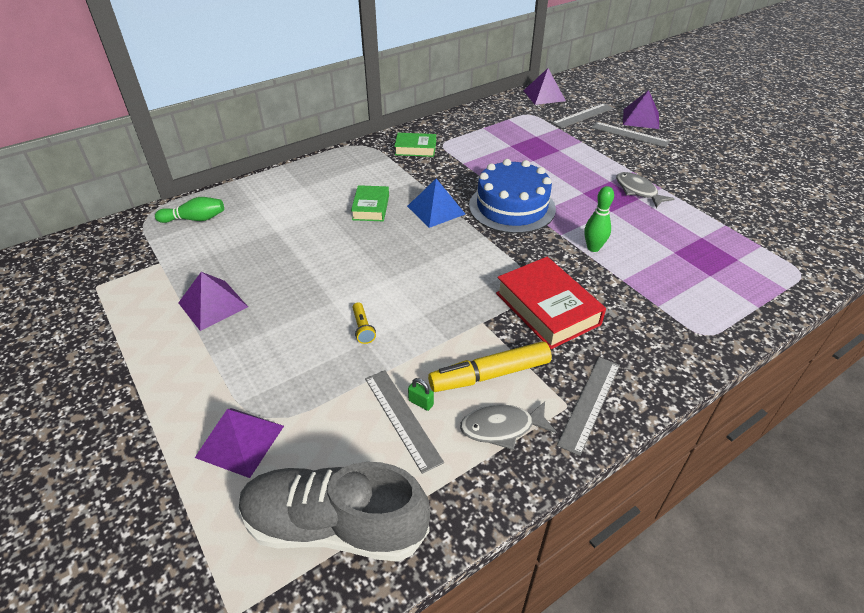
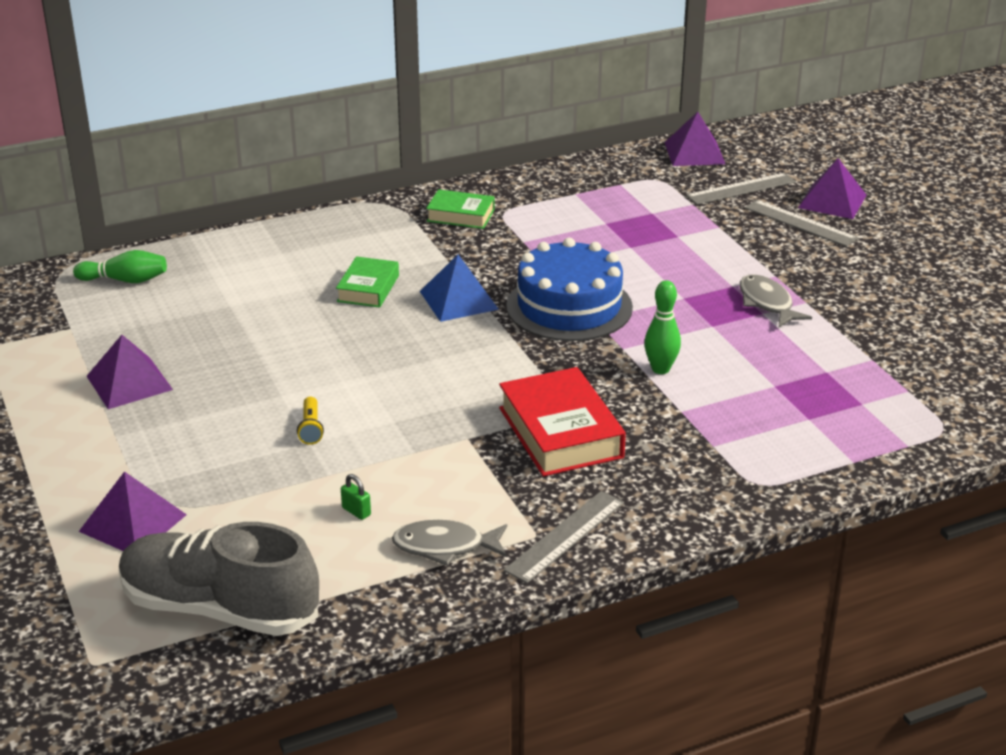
camera: 10 degrees right, 10 degrees down
grey ruler [365,370,444,474] -> none
yellow marker [428,341,552,392] -> none

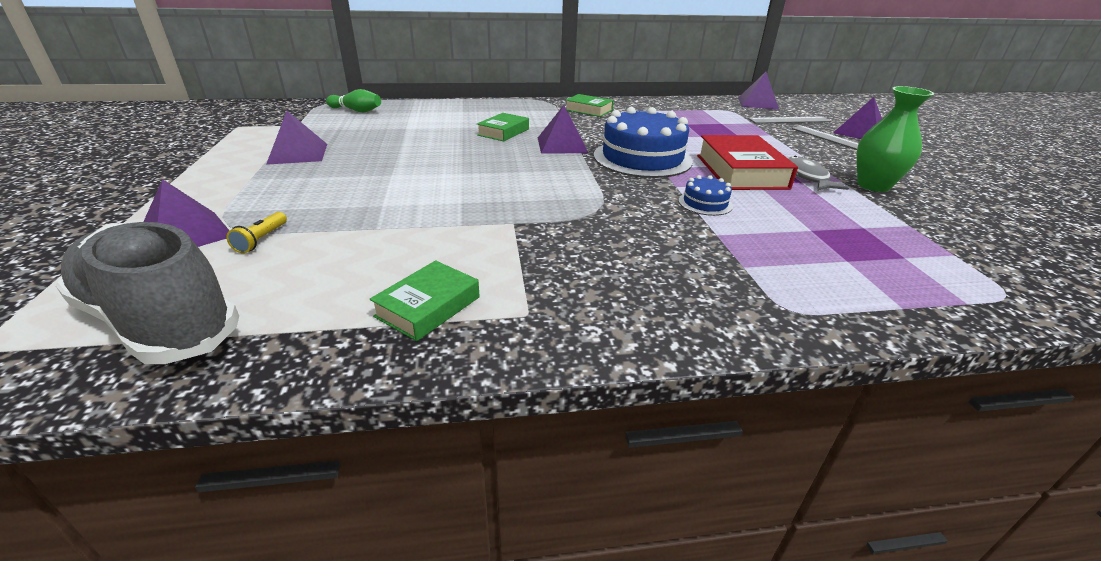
camera: 15 degrees right, 0 degrees up
yellow flashlight [297,397,324,445] -> yellow flashlight moved to [226,212,287,253]
green padlock [341,474,371,520] -> none
grey fish [392,520,507,566] -> green book [370,260,480,341]
blue pyramid [420,254,499,322] -> purple pyramid [538,105,588,154]
red book [499,367,626,477] -> red book moved to [697,135,798,190]
grey ruler [504,491,624,583] -> none
green bowling pin [644,280,681,374] -> blue cake [678,175,733,216]
none -> green vase [856,86,934,192]

